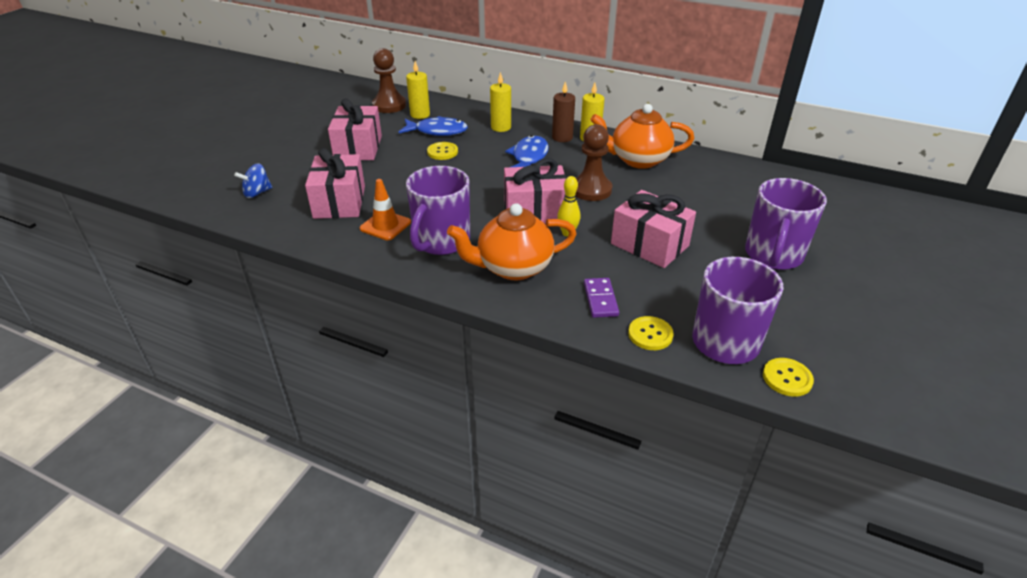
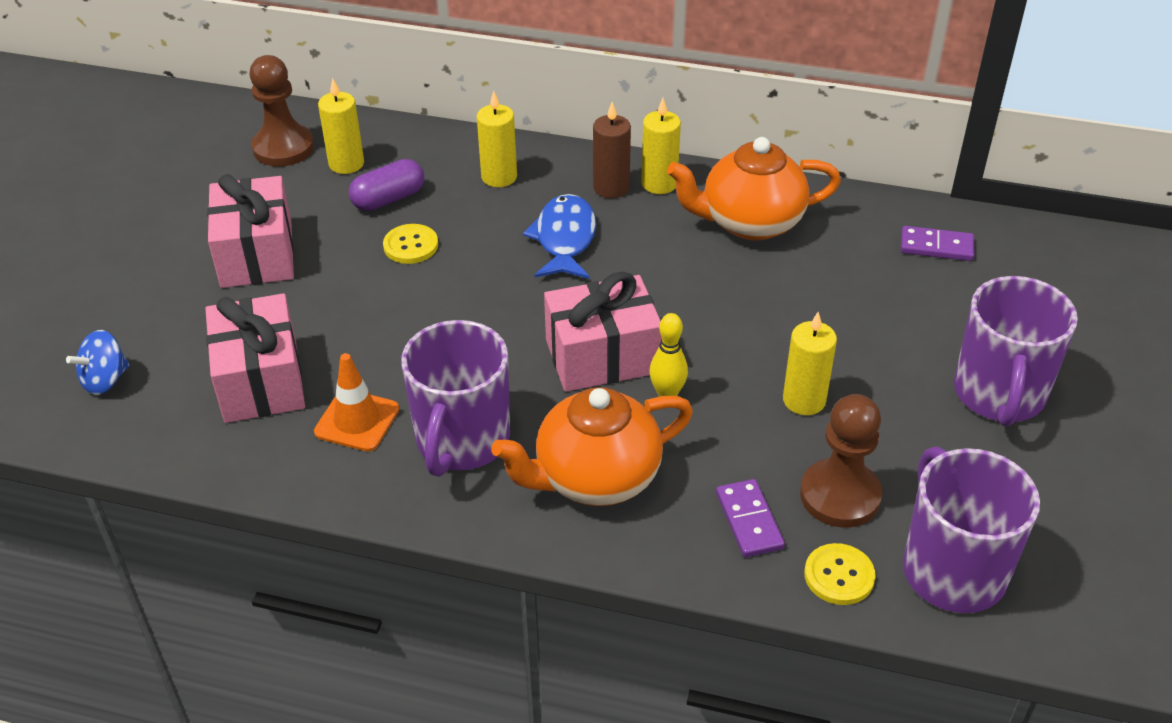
camera: 10 degrees left, 5 degrees up
blue fish [399,116,468,136] -> purple capsule [349,159,424,211]
brown pawn [576,124,612,201] -> brown pawn moved to [800,394,882,528]
pink gift [611,190,696,268] -> yellow candle [783,312,837,415]
yellow button [763,358,814,397] -> none
none -> purple domino [901,226,975,261]

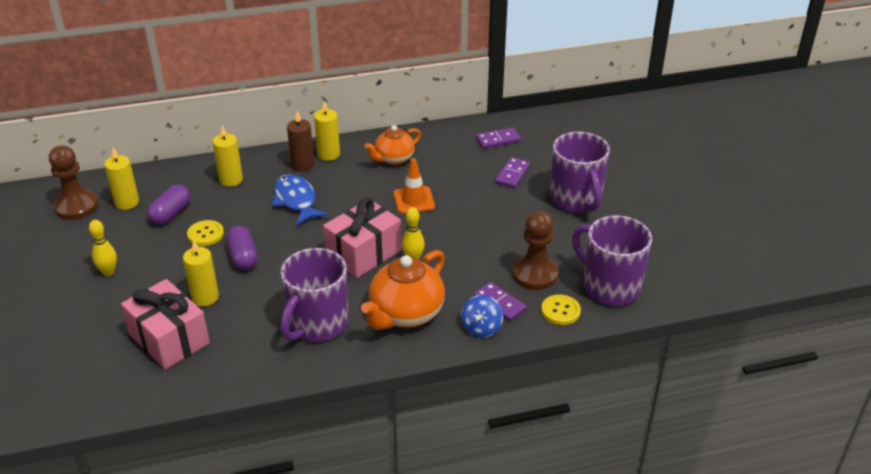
camera: 30 degrees left, 5 degrees down
blue spinning top [66,330,130,395] -> blue spinning top moved to [461,295,503,338]
pink gift [207,174,294,288] -> yellow bowling pin [89,220,117,276]
orange traffic cone [314,353,399,452] -> orange traffic cone moved to [394,158,435,214]
purple mug [401,320,510,477] -> purple mug turned 45 degrees clockwise [280,248,349,342]
orange teapot [667,137,841,241] -> orange teapot [365,125,421,165], size x0.64
yellow candle [783,312,837,415] -> yellow candle moved to [183,240,219,306]
none -> purple capsule [226,226,258,270]
none -> purple domino [495,157,530,188]

